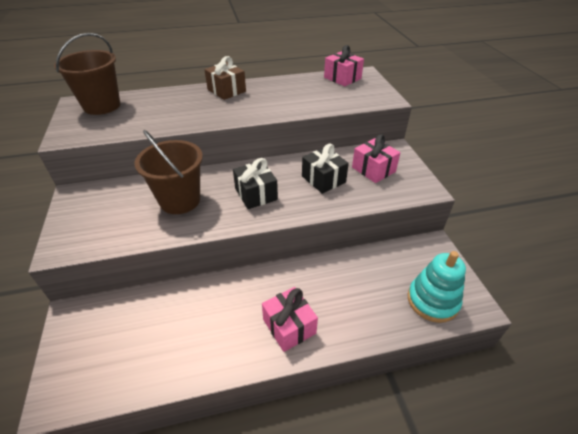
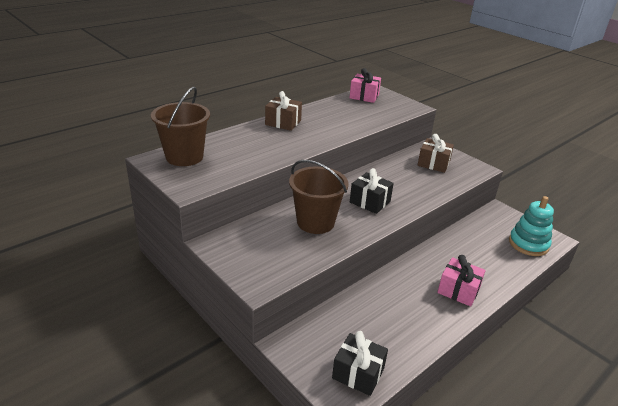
camera: 30 degrees left, 10 degrees down
black gift [302,144,349,194] -> black gift moved to [332,331,388,396]
pink gift [352,134,400,183] -> brown gift [417,134,454,173]

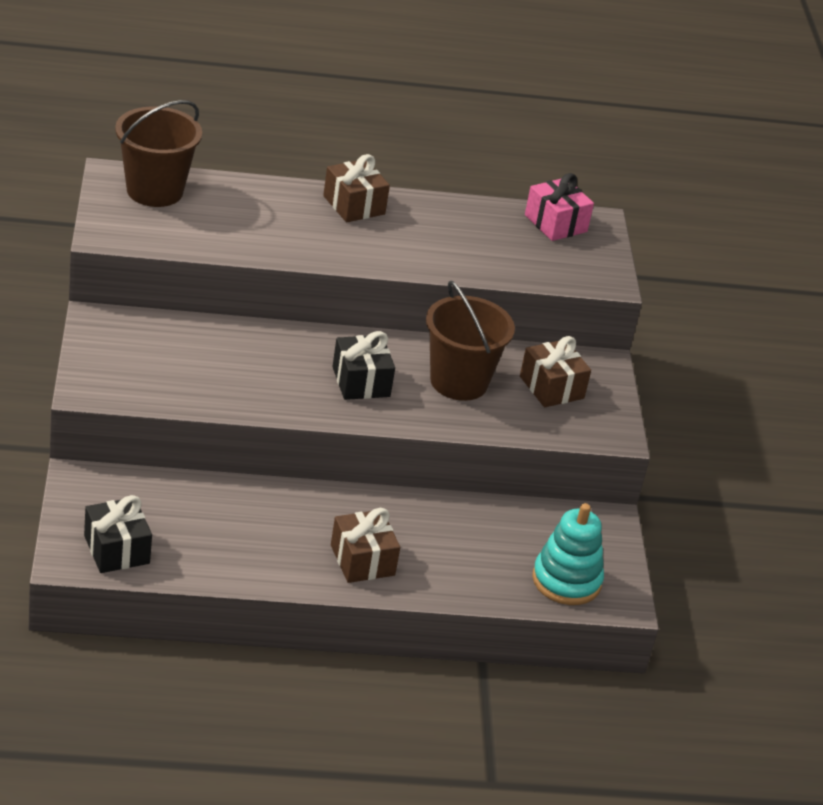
camera: 35 degrees right, 5 degrees up
brown bucket [289,160,349,234] -> brown bucket moved to [426,281,515,401]
pink gift [437,255,486,307] -> brown gift [331,508,400,583]

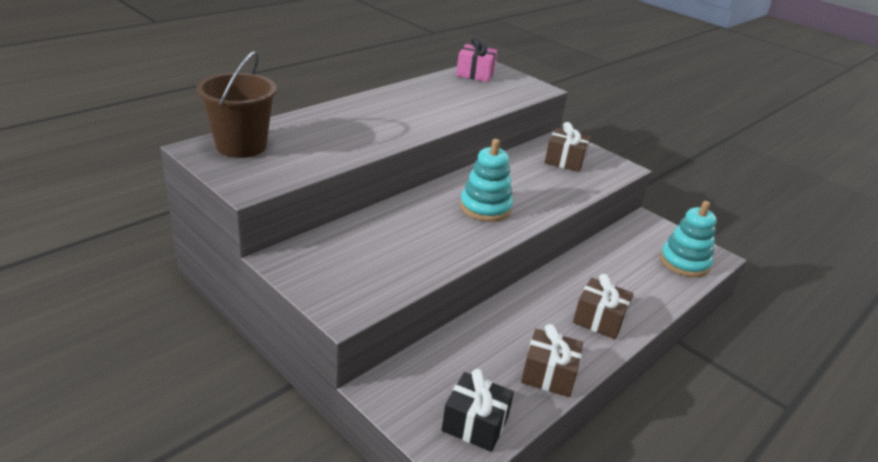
camera: 40 degrees left, 5 degrees down
brown gift [323,154,390,222] -> brown gift moved to [521,324,583,397]
black gift [332,331,395,400] -> turquoise stacking toy [460,139,513,222]
brown bucket [426,281,515,401] -> none

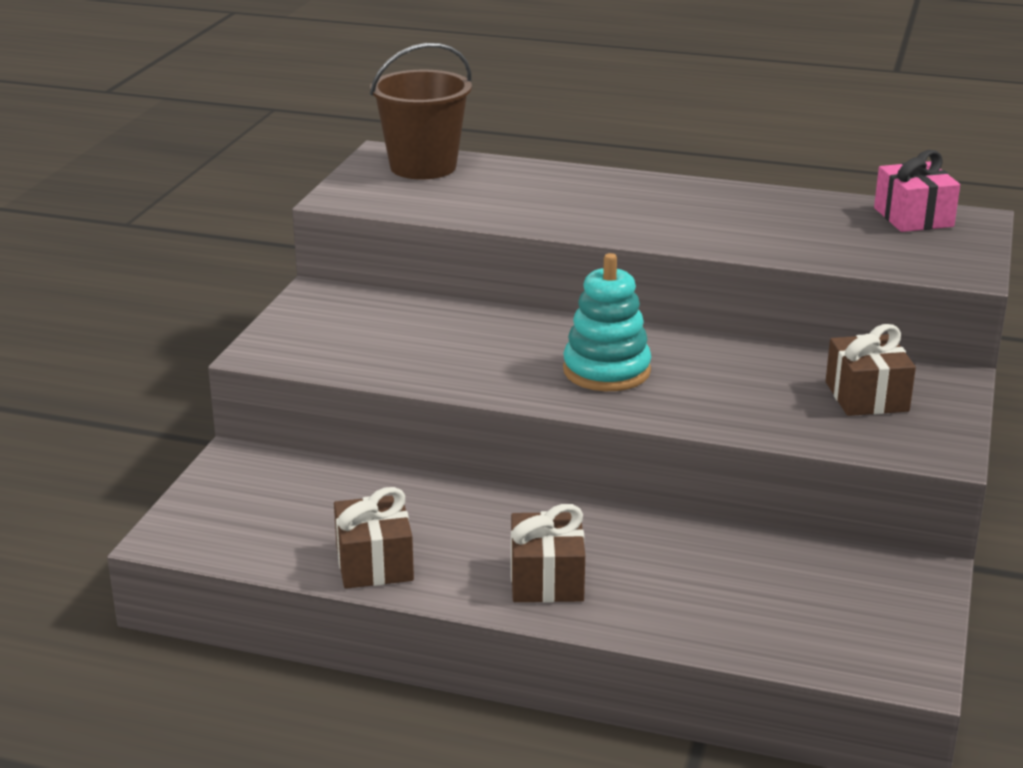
camera: 65 degrees right, 5 degrees down
black gift [442,369,514,452] -> none
turquoise stacking toy [660,201,717,277] -> none

